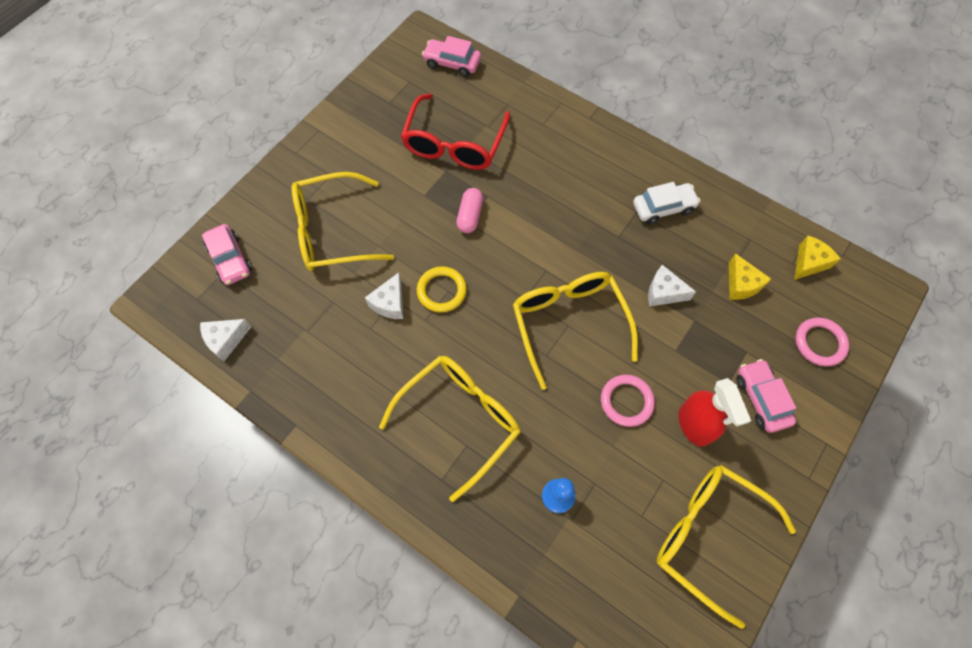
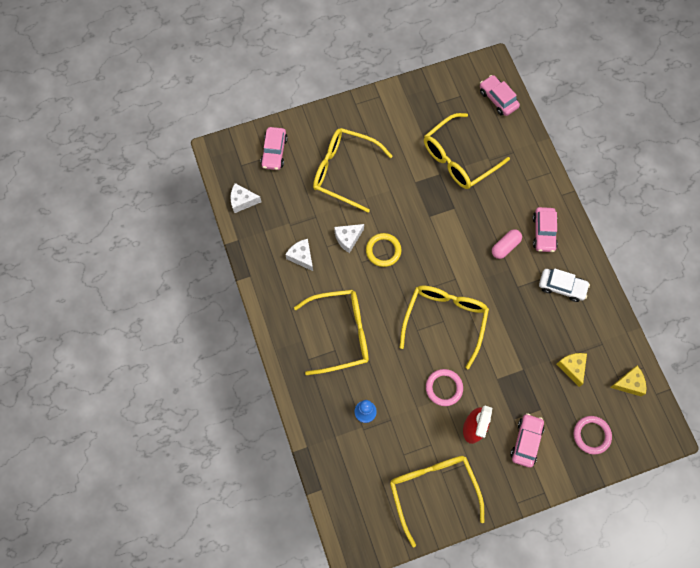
camera: 35 degrees right, 5 degrees up
red glasses [401,94,510,170] -> yellow glasses [424,113,510,189]
pink capsule [456,188,483,233] -> pink capsule moved to [492,229,522,259]
white cheese [648,265,696,306] -> white cheese moved to [285,239,313,271]
yellow cheese [729,253,771,300] -> yellow cheese turned 150 degrees clockwise [556,353,587,387]
none -> pink car [533,207,558,252]

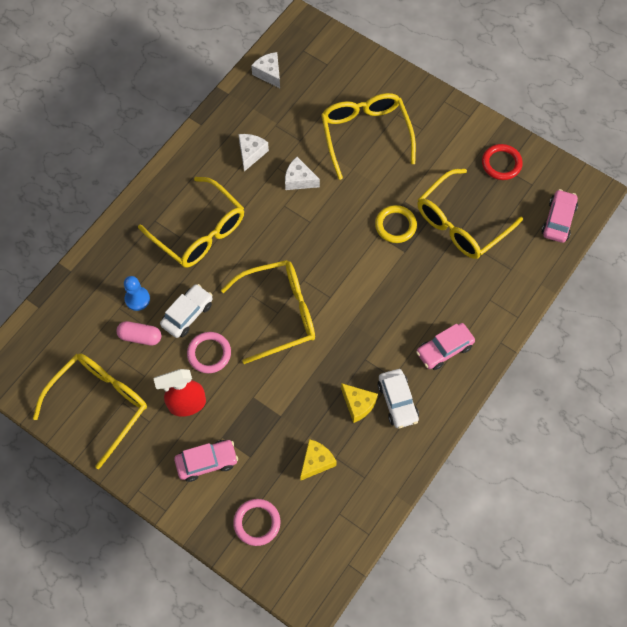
camera: 55 degrees right, 5 degrees down
pink car [260,127,288,170] -> none
yellow ring [366,233,402,267] -> yellow ring moved to [375,205,417,243]
yellow glasses [424,113,510,189] -> yellow glasses turned 60 degrees counterclockwise [418,169,523,259]
pink capsule [492,229,522,259] -> pink capsule moved to [116,321,161,345]
yellow cheese [610,366,646,396] -> yellow cheese moved to [341,383,378,423]
none -> white car [160,284,213,338]
none -> red ring [482,144,523,180]

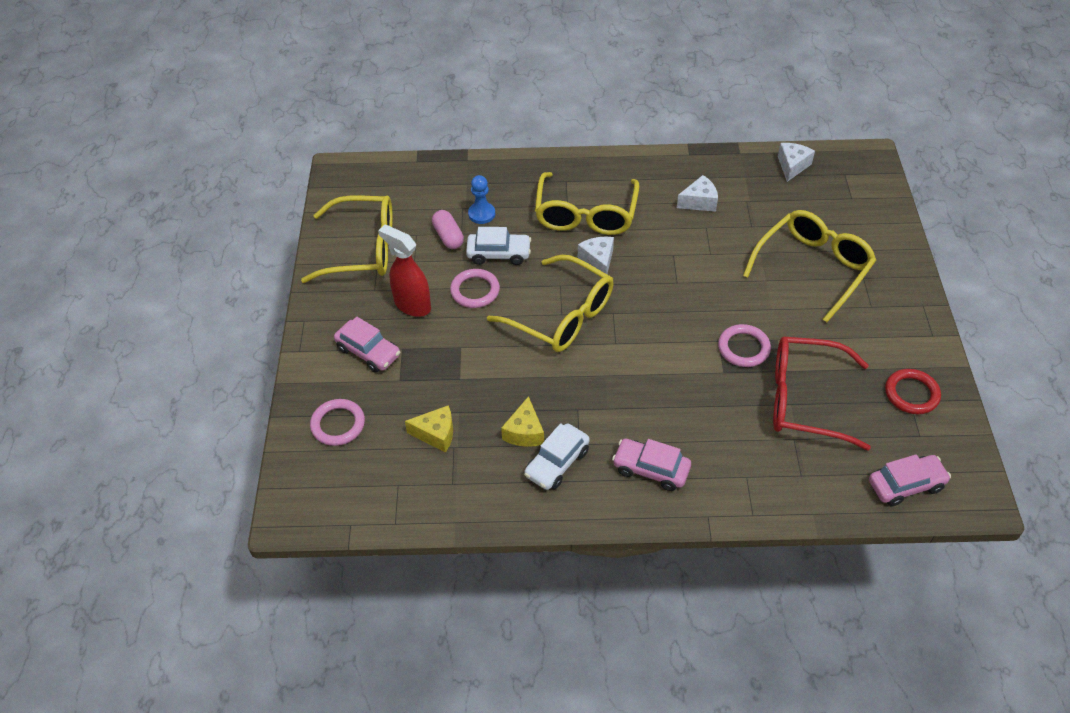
camera: 55 degrees right, 15 degrees down
white cheese [285,157,320,190] -> white cheese moved to [578,237,614,274]
yellow ring [375,205,417,243] -> pink ring [718,324,771,367]
yellow glasses [418,169,523,259] -> red glasses [773,336,871,451]

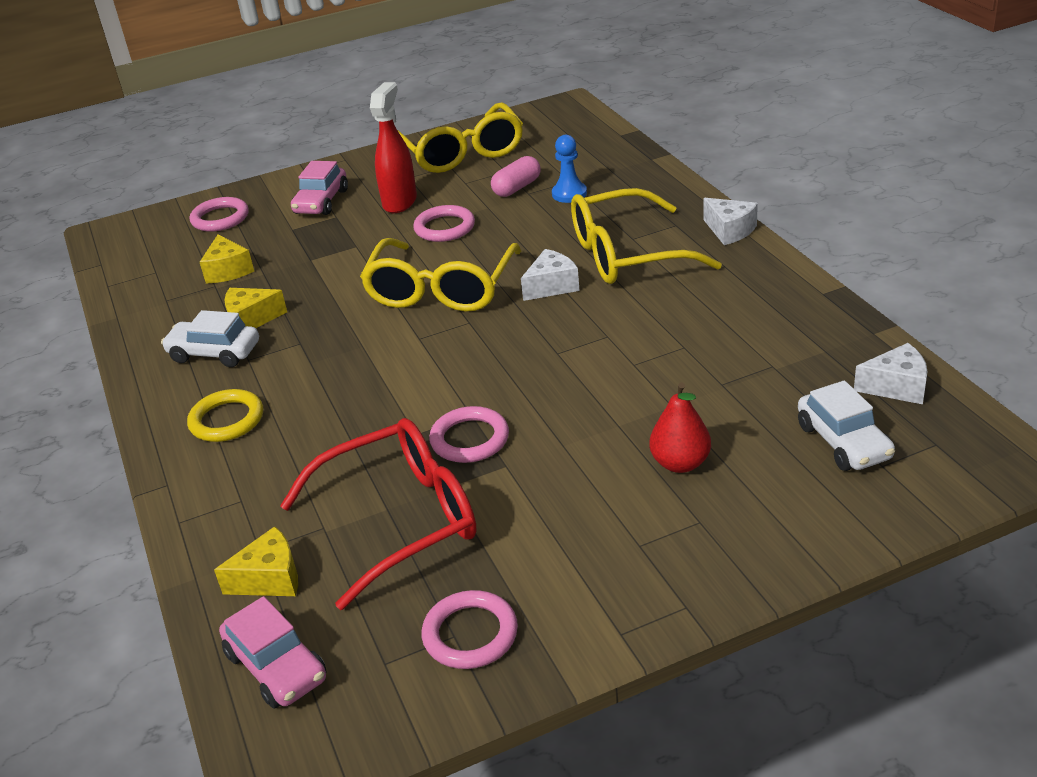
camera: 70 degrees right, 15 degrees down
white car [466,227,531,265] -> white car moved to [798,380,895,471]
pink car [612,439,691,491] -> yellow ring [187,389,263,442]
white cheese [677,175,718,212] -> white cheese moved to [704,198,758,245]
yellow glasses [743,210,876,322] -> red pear [649,383,711,473]
red glasses [773,336,871,451] -> red glasses turned 75 degrees clockwise [280,418,477,610]
red ring [885,369,941,414] -> pink ring [422,590,518,669]
none -> yellow cheese [214,526,298,596]

